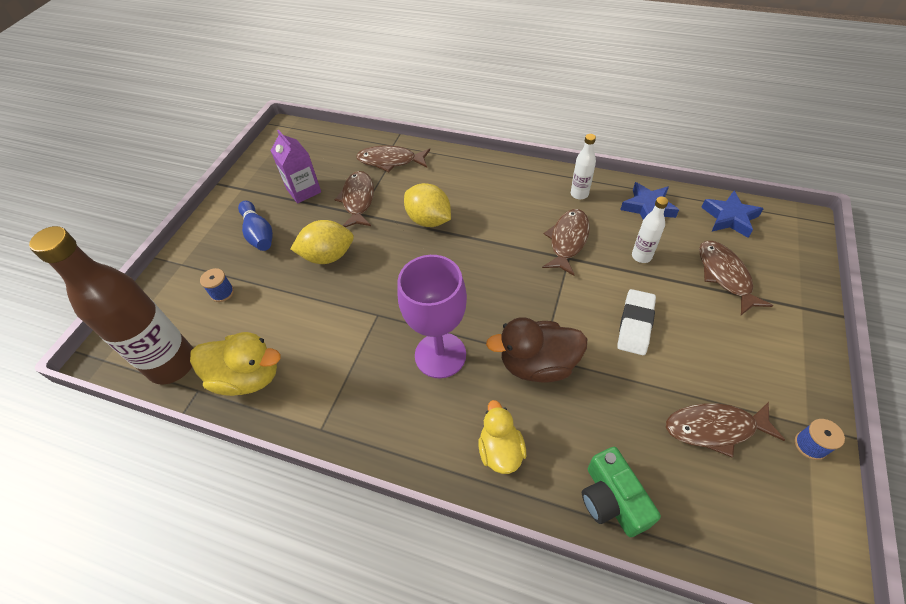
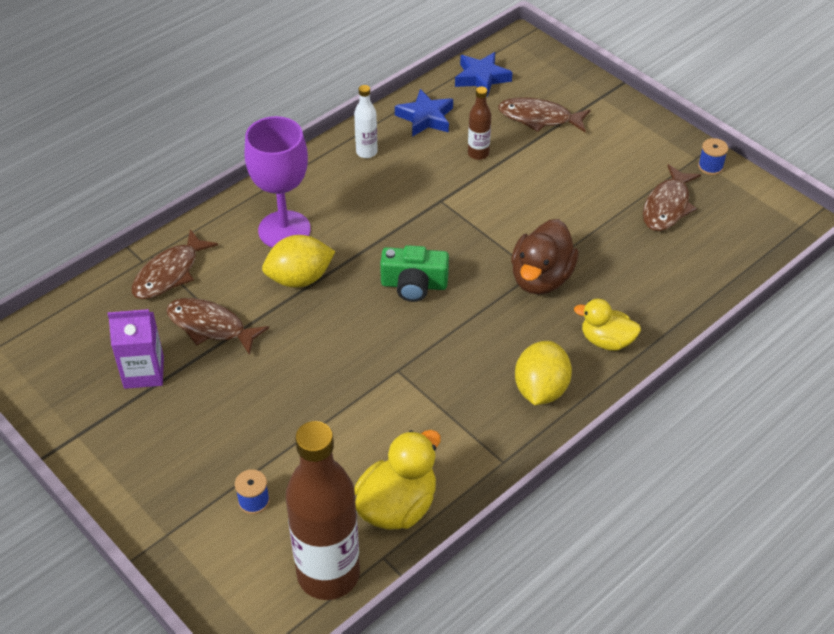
camera: 65 degrees left, 5 degrees down
blue bowling pin [238,201,273,251] -> none
yellow lemon [291,220,354,264] -> yellow lemon moved to [515,341,572,405]
purple goblet [397,255,467,378] -> purple goblet moved to [244,116,311,248]
brown fish [542,209,590,276] -> none
green camera [582,447,661,537] -> green camera moved to [380,245,449,302]
white eraser [617,289,656,355] -> none
white bottle [632,197,668,263] -> brown bottle [468,87,491,160]

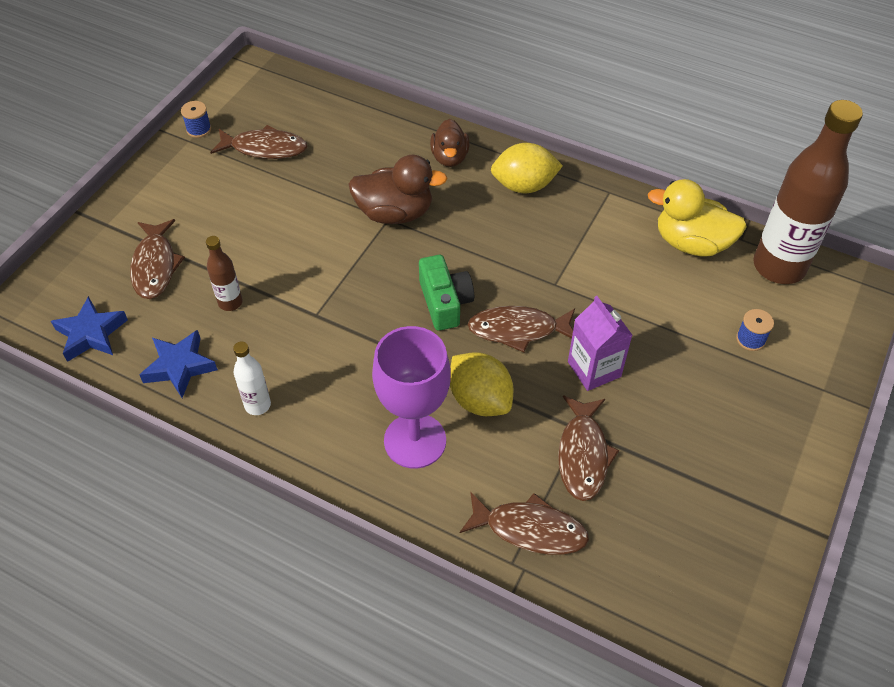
camera: 110 degrees left, 5 degrees up
purple carton [108,309,164,389] -> purple carton moved to [568,296,632,391]
yellow duck [574,299,641,351] -> brown duck [430,119,470,167]
none -> brown fish [468,306,575,352]

